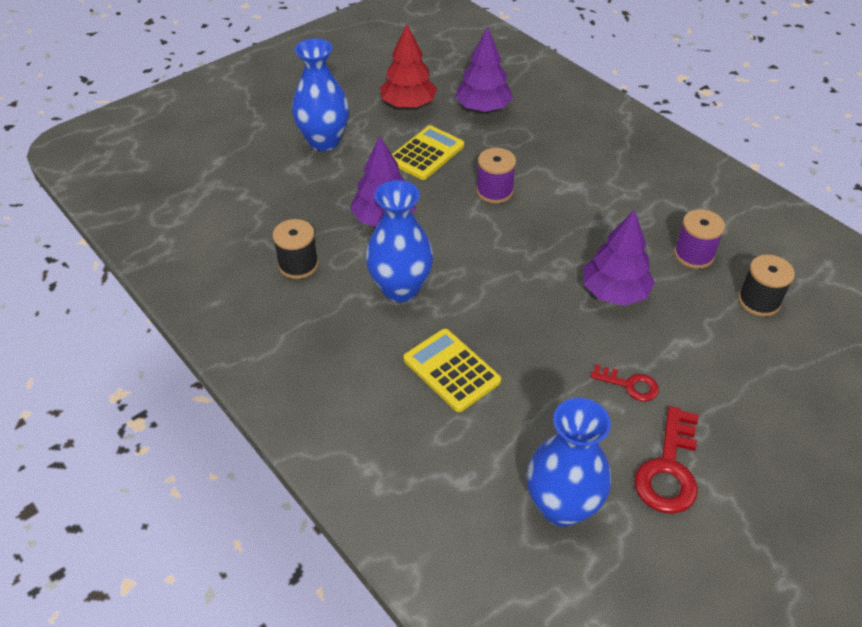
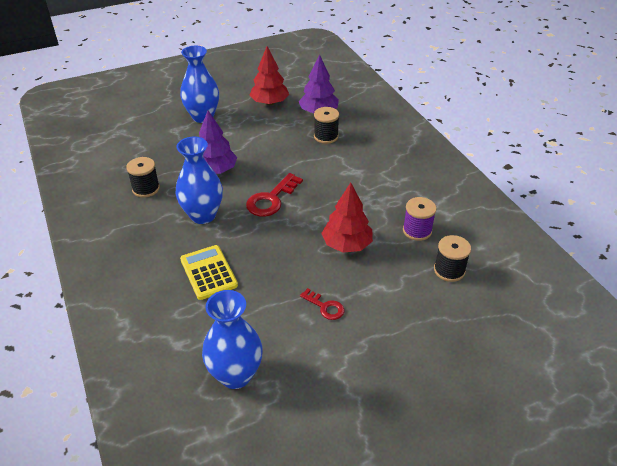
camera: 15 degrees right, 5 degrees down
yellow calculator [392,126,464,180] -> none
purple spool [476,148,516,204] -> none
purple tree [583,209,655,306] -> red tree [321,182,373,253]
red key [634,406,699,514] -> red key moved to [246,173,303,217]
none -> black spool [314,107,339,144]

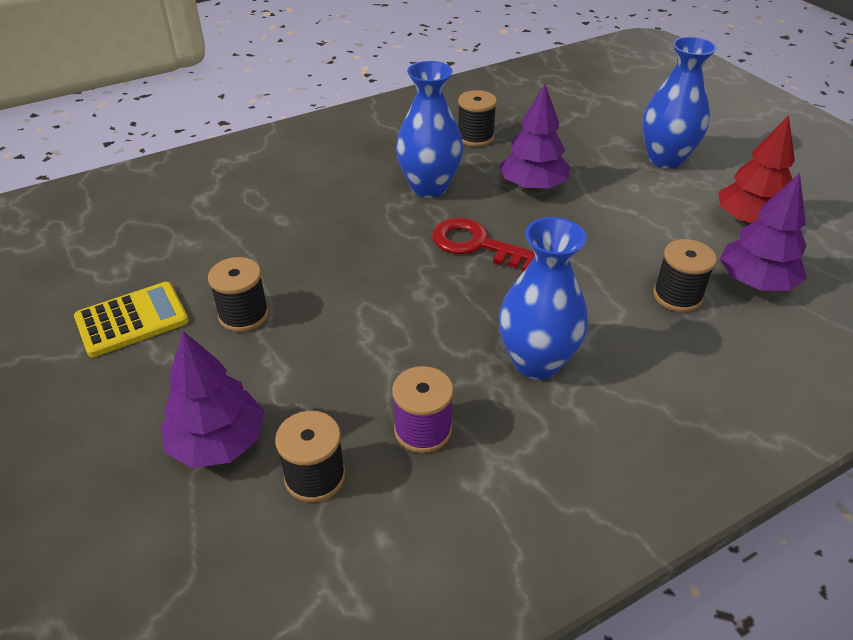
camera: 85 degrees right, 0 degrees up
yellow calculator [180,245,238,300] -> yellow calculator moved to [74,282,189,357]
blue vase [202,290,263,389] -> blue vase moved to [499,217,588,380]
red key [300,288,344,320] -> black spool [208,257,269,332]
red tree [321,182,373,253] -> none
none -> purple tree [161,331,265,468]

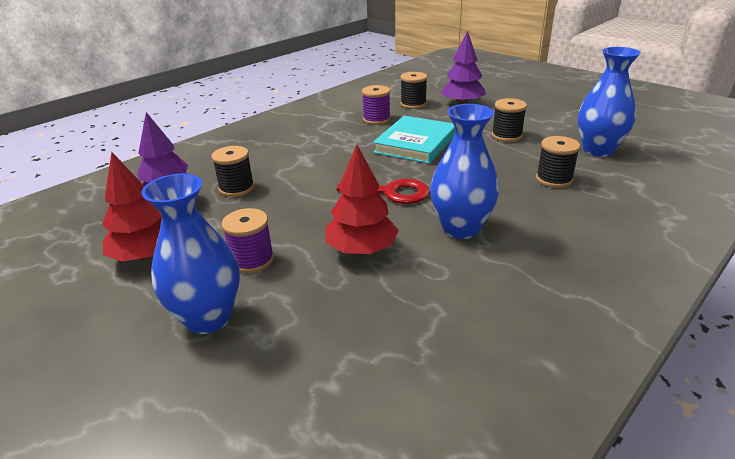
camera: 165 degrees right, 10 degrees down
yellow calculator [74,282,189,357] -> none
black spool [458,90,497,147] -> black spool moved to [536,136,580,188]
blue vase [499,217,588,380] -> blue vase moved to [577,47,641,157]
purple tree [500,84,570,191] -> red tree [326,144,399,254]
none -> purple spool [222,208,274,273]
none -> turquoise book [373,116,456,164]

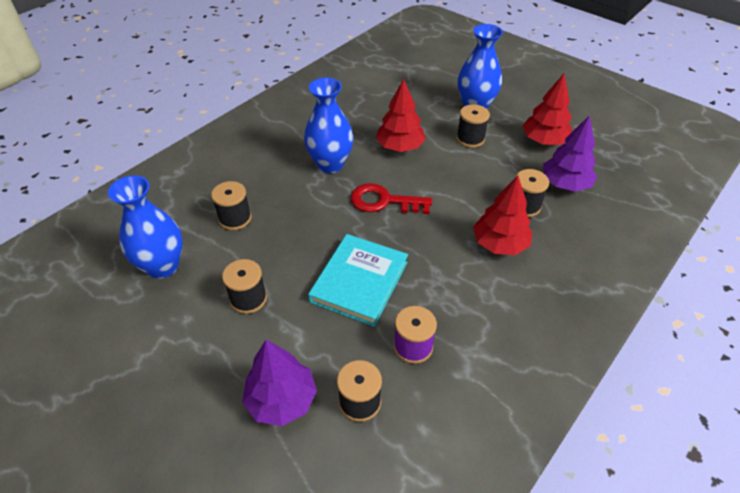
camera: 175 degrees right, 15 degrees up
purple spool [222,208,274,273] -> black spool [456,104,490,148]
none -> red tree [473,176,532,255]

